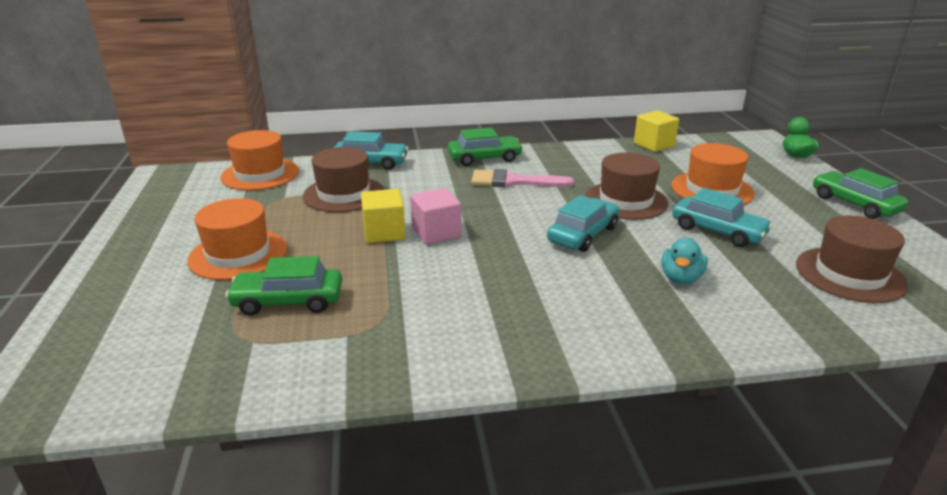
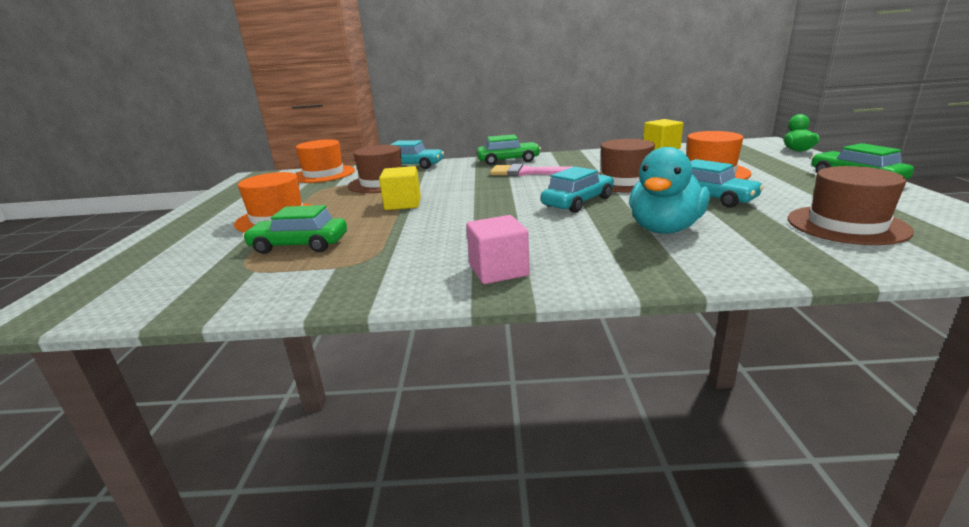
camera: 10 degrees right, 5 degrees down
pink cube [410,188,461,245] -> pink cube moved to [466,215,530,284]
turquoise duck [661,238,708,284] -> turquoise duck [629,147,710,234], size x1.71

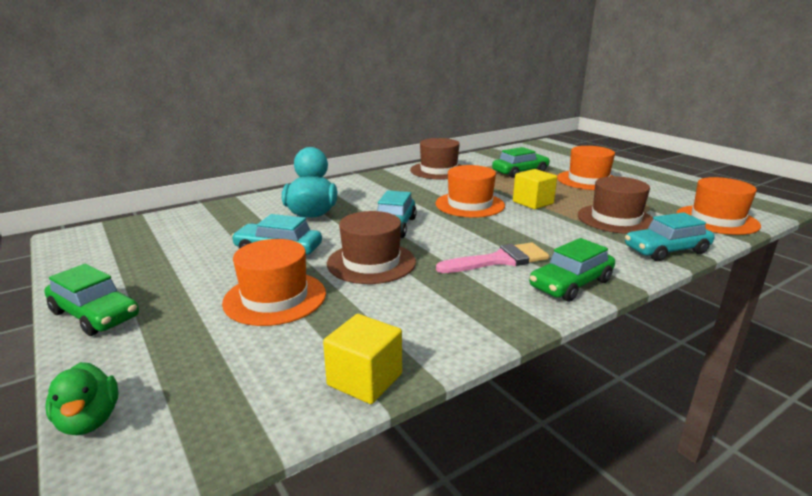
camera: 145 degrees right, 0 degrees up
pink cube [466,215,530,284] -> none
brown hat [788,166,914,245] -> brown hat moved to [410,138,461,180]
none -> orange hat [435,165,505,218]

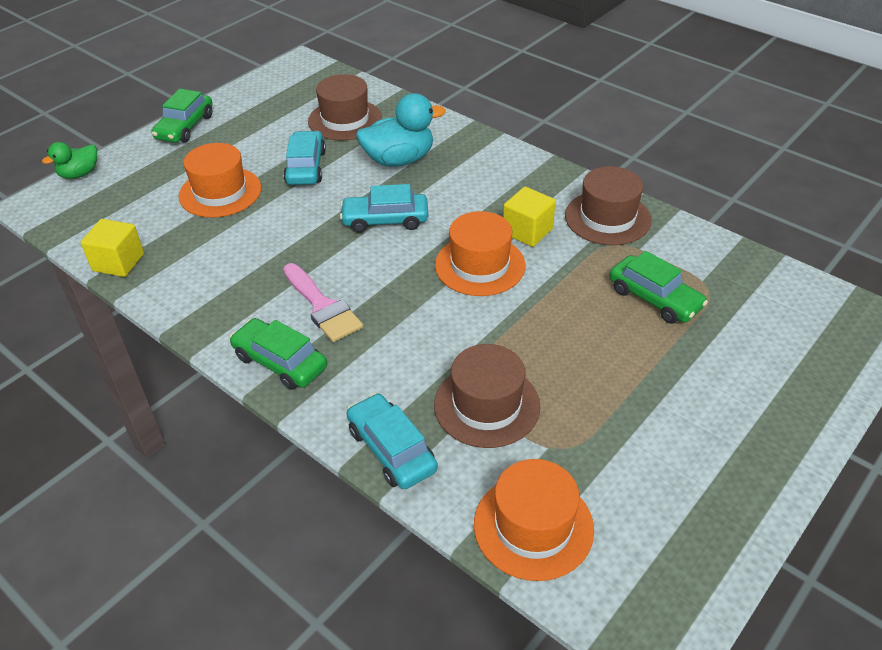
camera: 75 degrees right, 20 degrees up
brown hat [327,211,416,284] -> brown hat moved to [308,74,382,141]
yellow cube [513,169,557,209] -> yellow cube moved to [503,187,556,247]
orange hat [557,146,615,190] -> none

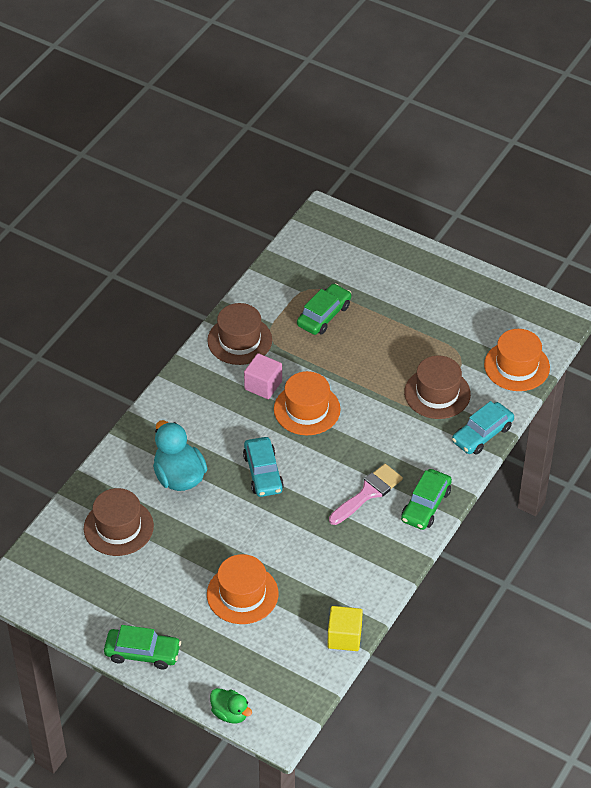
camera: 100 degrees left, 5 degrees up
turquoise car [283,131,326,185] -> none
yellow cube [503,187,556,247] -> pink cube [244,353,282,399]

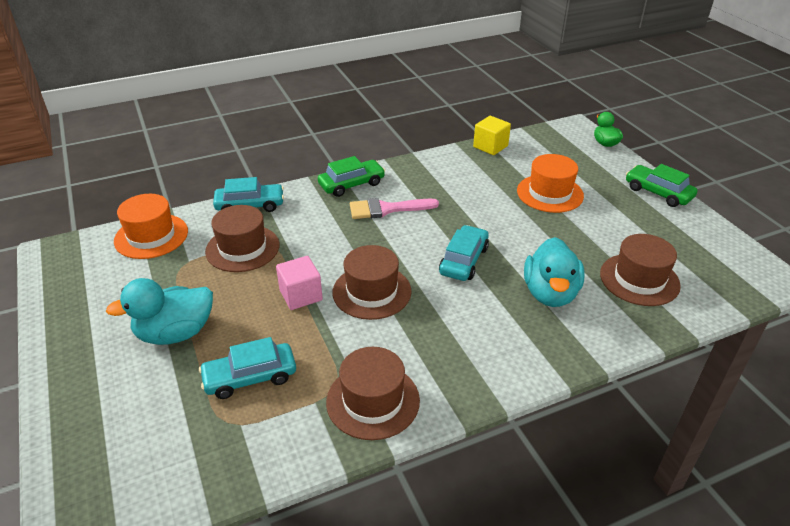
camera: 145 degrees left, 10 degrees down
pink cube [244,353,282,399] -> pink cube moved to [276,256,323,310]
orange hat [274,371,341,435] -> brown hat [333,245,412,320]
green car [297,283,351,335] -> turquoise car [199,337,296,399]
none -> turquoise duck [106,278,213,345]

